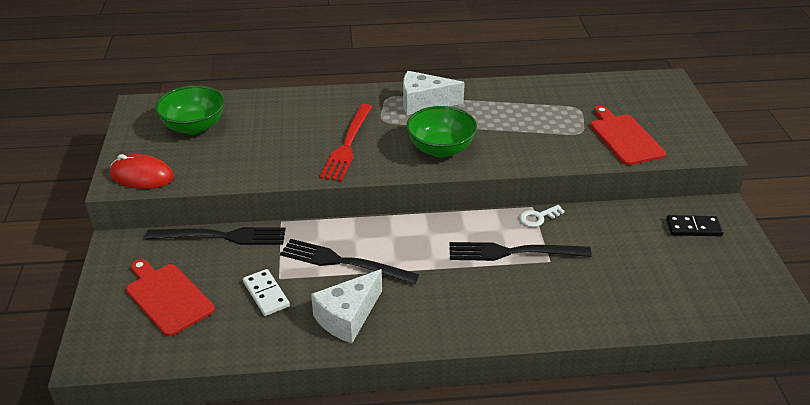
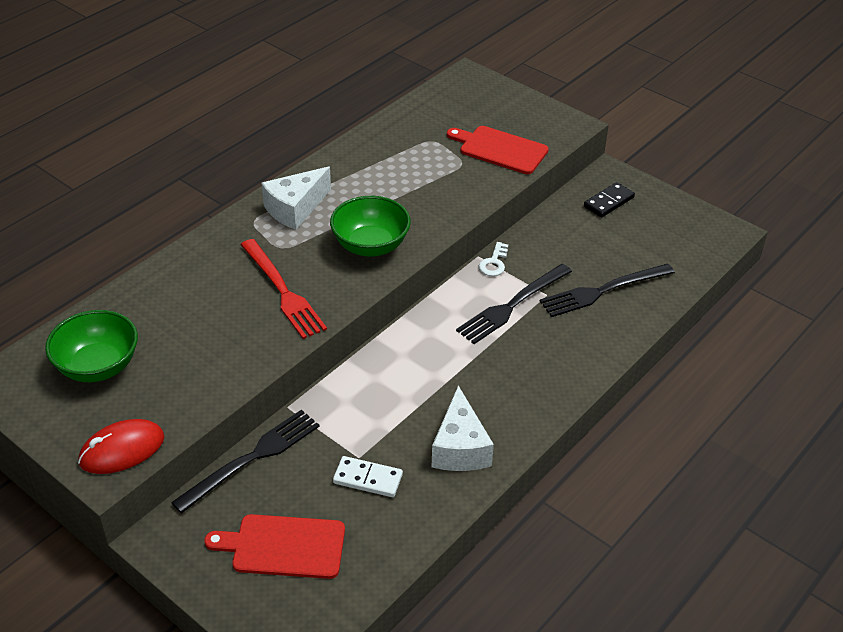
camera: 45 degrees left, 5 degrees up
black fork [280,239,419,285] -> black fork moved to [540,264,675,317]

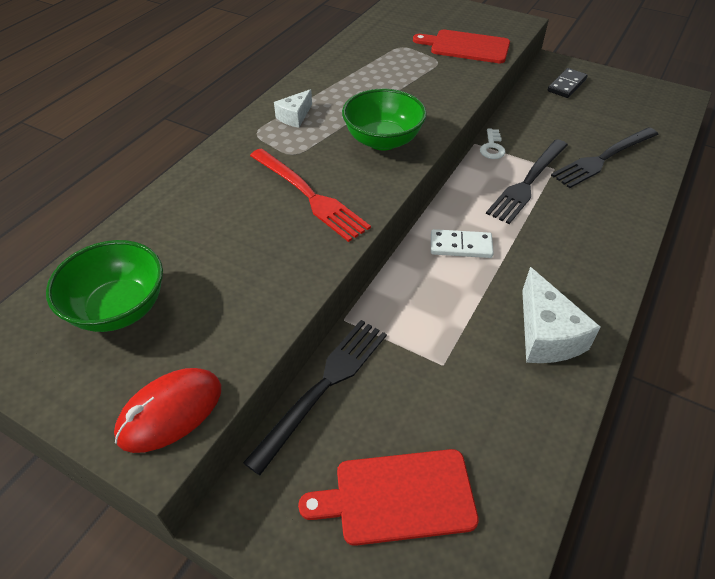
camera: 10 degrees left, 5 degrees up
white cheese [261,166,331,230] -> white cheese [274,89,312,128], size x0.59
white domino [333,456,403,497] -> white domino moved to [431,229,494,258]

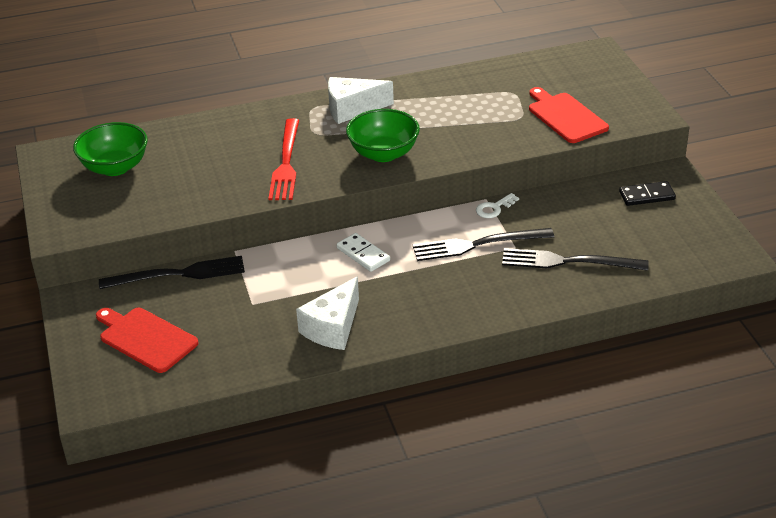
camera: 45 degrees right, 10 degrees down
red mouse [114,368,221,453] -> none
white cheese [274,89,312,128] -> white cheese [328,77,394,124], size x1.70

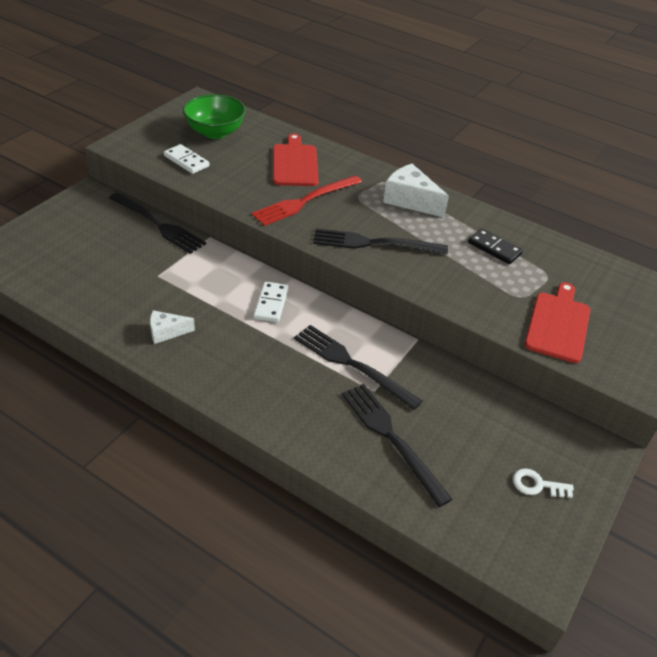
camera: 45 degrees right, 5 degrees up
red cutting board [96,308,198,373] -> red cutting board moved to [273,134,319,186]
white cheese [296,277,359,350] -> white cheese [150,310,195,344], size x0.59
green bowl [346,109,420,162] -> black fork [313,228,448,255]
white key [476,193,519,218] -> white key moved to [513,469,574,498]
black domino [619,181,676,206] -> black domino moved to [468,229,523,264]
none -> white domino [164,144,210,174]

